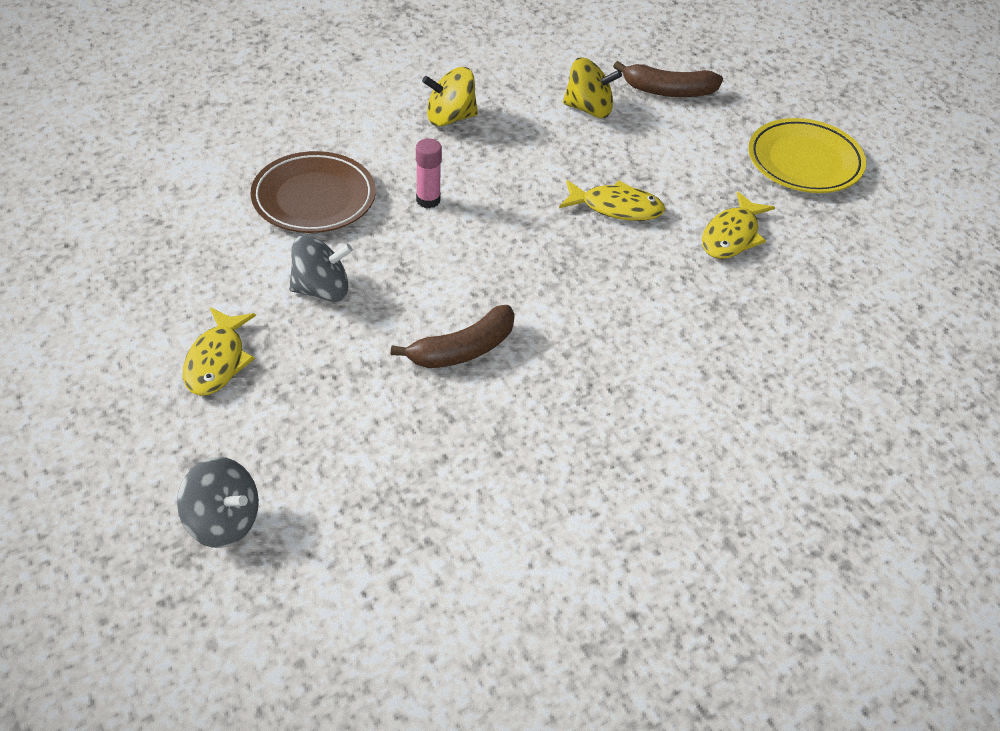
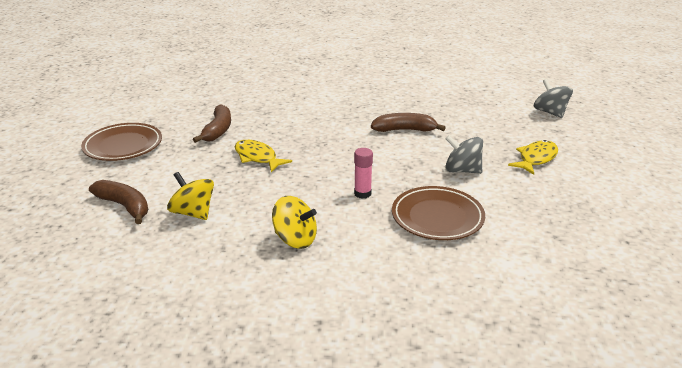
camera: 145 degrees left, 15 degrees down
yellow fish [702,192,775,259] -> brown banana [193,104,231,143]
yellow plate [748,118,866,193] -> brown plate [81,123,162,161]

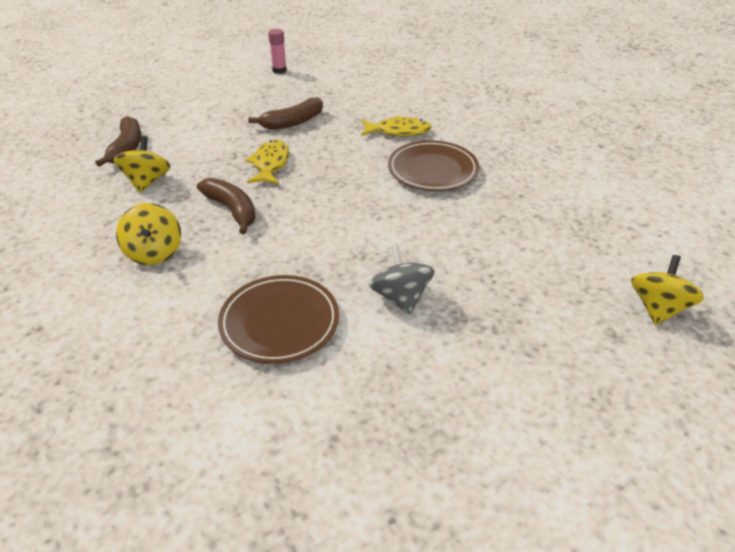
camera: 50 degrees right, 10 degrees up
brown plate [81,123,162,161] -> brown plate moved to [388,140,479,191]
pink glue stick [354,148,373,199] -> pink glue stick moved to [268,29,287,74]
brown banana [371,113,446,132] -> brown banana moved to [197,178,256,234]
yellow fish [508,140,558,175] -> yellow fish moved to [361,115,432,137]
grey spinning top [534,79,573,118] -> yellow spinning top [631,255,704,325]

